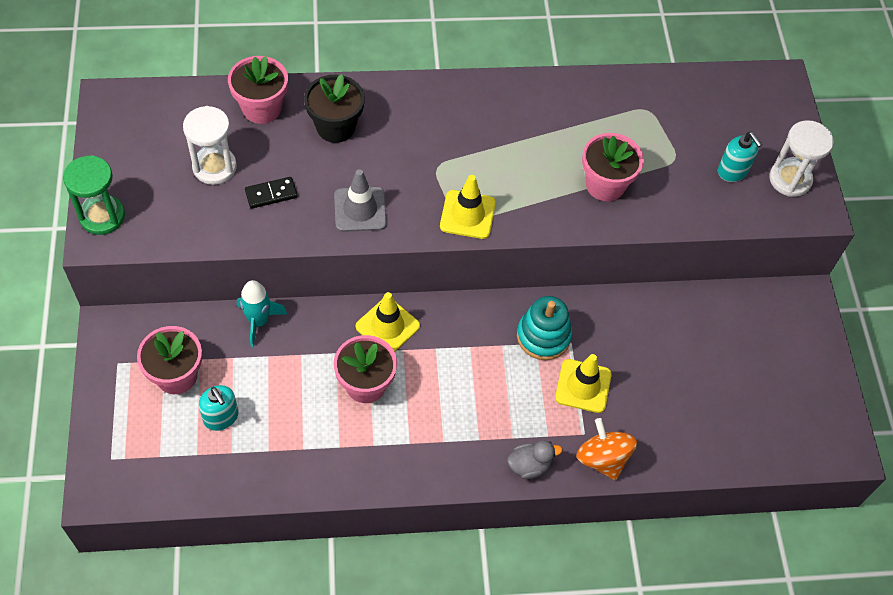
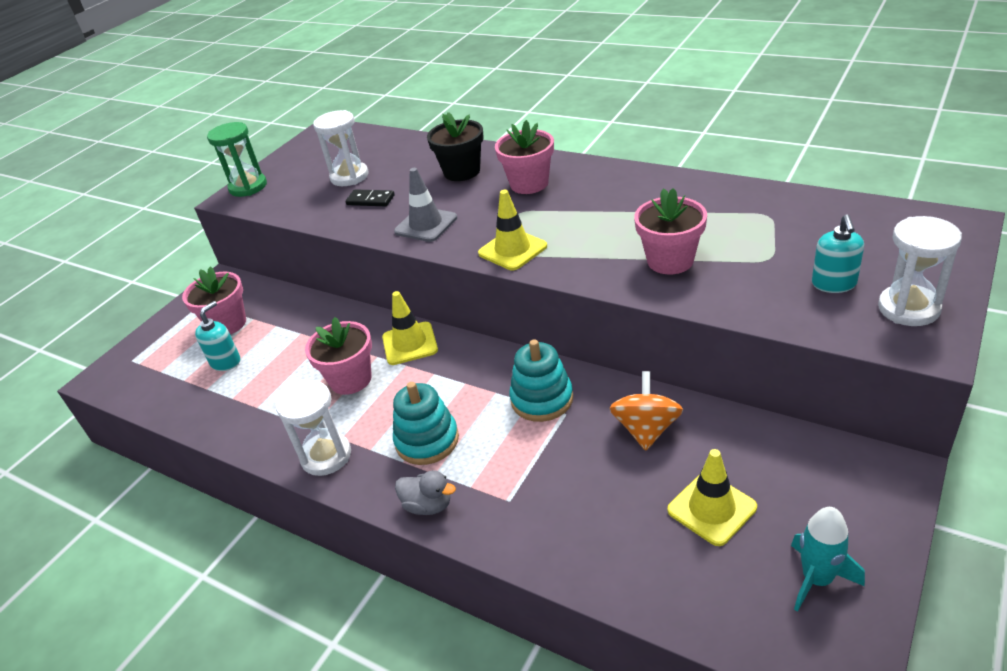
camera: 45 degrees right, 20 degrees down
turquoise soap dispenser [198,385,239,431] -> turquoise soap dispenser turned 150 degrees counterclockwise [195,301,240,371]
pink flower pot [228,56,288,124] -> pink flower pot moved to [495,120,554,194]
turquoise rocket [237,280,287,347] -> turquoise rocket moved to [791,507,865,612]
yellow traffic cone [555,354,612,413] -> yellow traffic cone moved to [668,449,757,546]
orange spinning top [576,418,637,480] -> orange spinning top moved to [609,371,683,451]
none -> white hourglass [276,380,351,476]
none -> turquoise stacking toy [393,382,459,465]

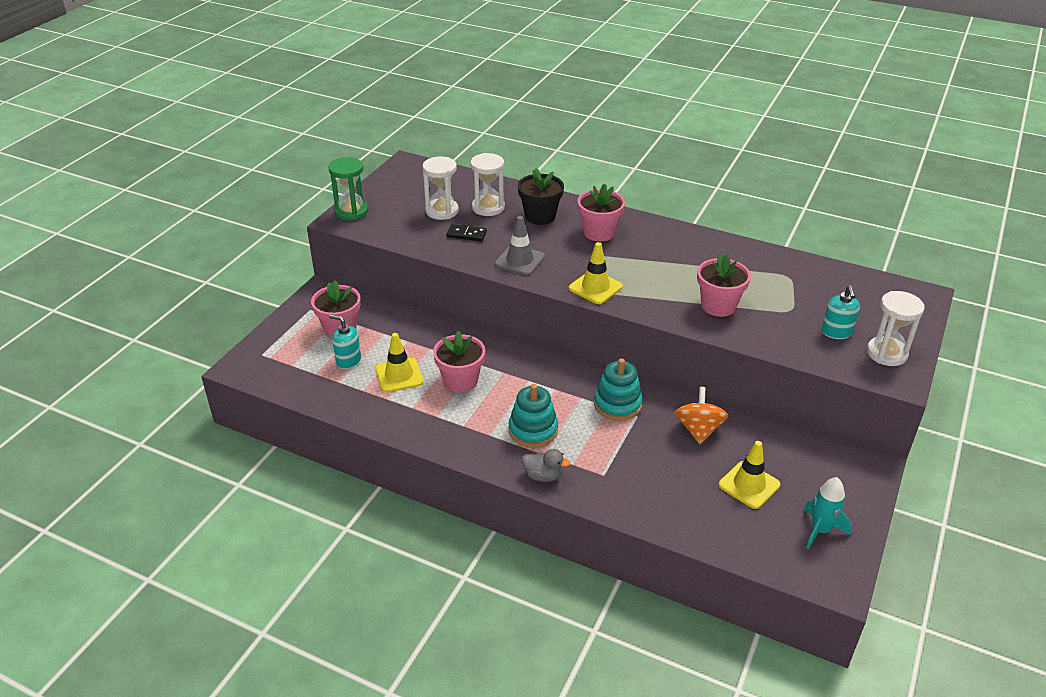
camera: 10 degrees left, 0 degrees up
turquoise soap dispenser [195,301,240,371] -> turquoise soap dispenser turned 90 degrees counterclockwise [329,314,361,369]
white hourglass [276,380,351,476] -> white hourglass moved to [470,153,505,216]
yellow traffic cone [382,291,438,365] -> yellow traffic cone moved to [375,333,423,392]

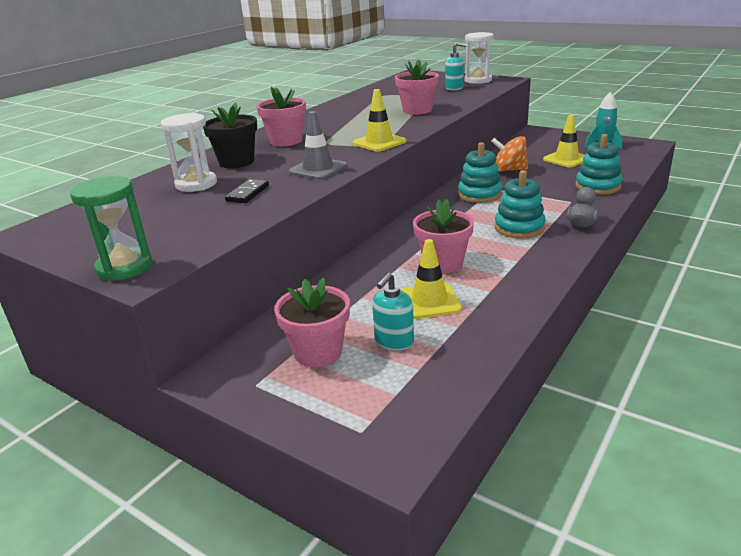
camera: 80 degrees left, 10 degrees down
white hourglass [422,156,459,220] -> none
none -> turquoise stacking toy [575,134,622,195]

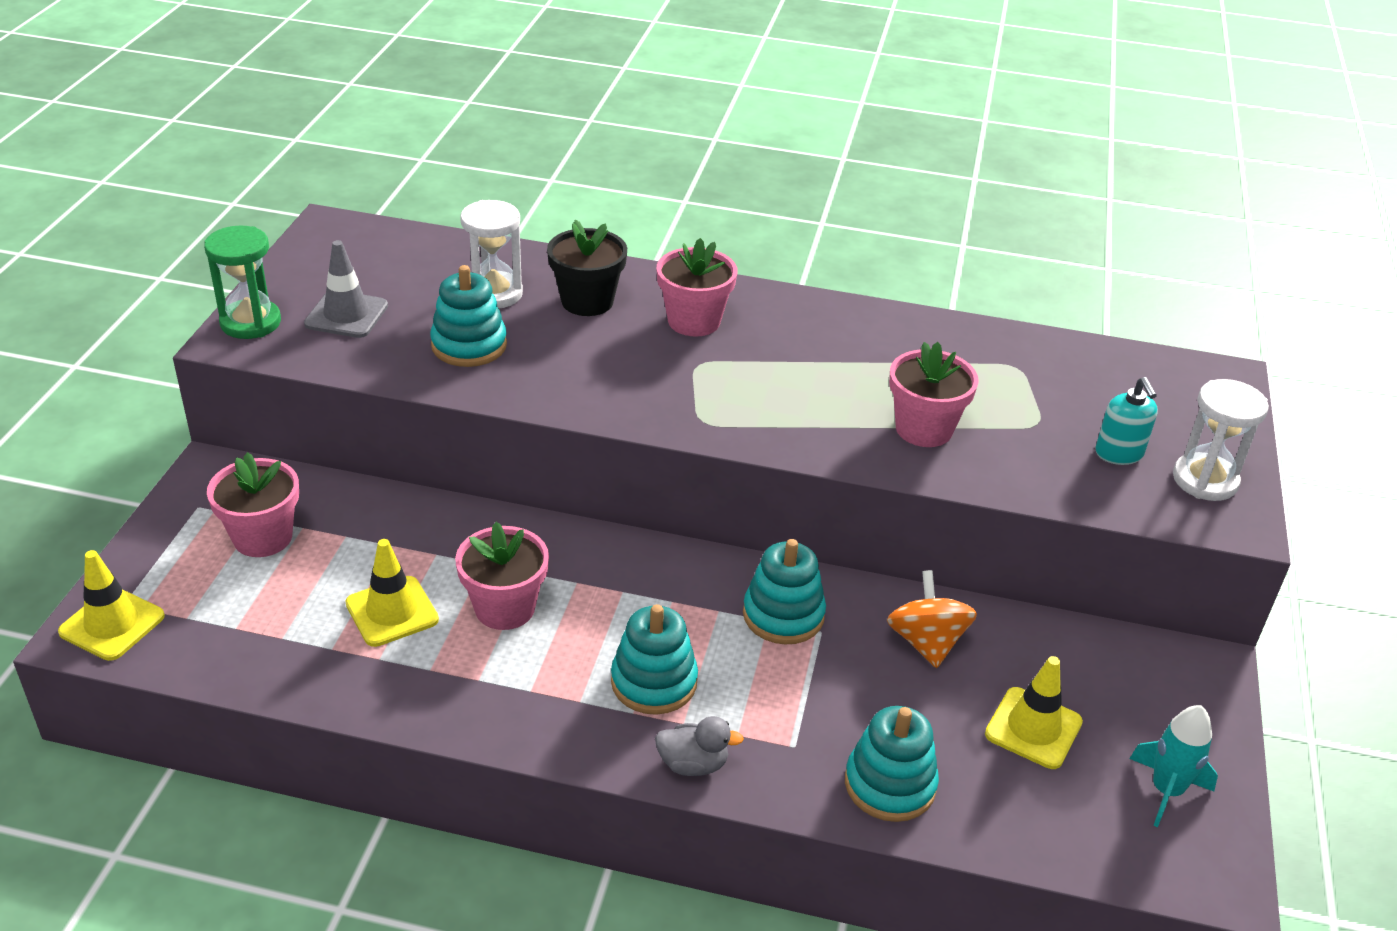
camera: 65 degrees right, 10 degrees up
black domino [225,179,269,203] -> turquoise stacking toy [430,265,507,367]
grey traffic cone [289,111,348,180] -> grey traffic cone moved to [304,240,388,338]
yellow traffic cone [353,89,407,152] -> yellow traffic cone moved to [58,550,165,661]
turquoise soap dispenser [372,273,414,350] -> none

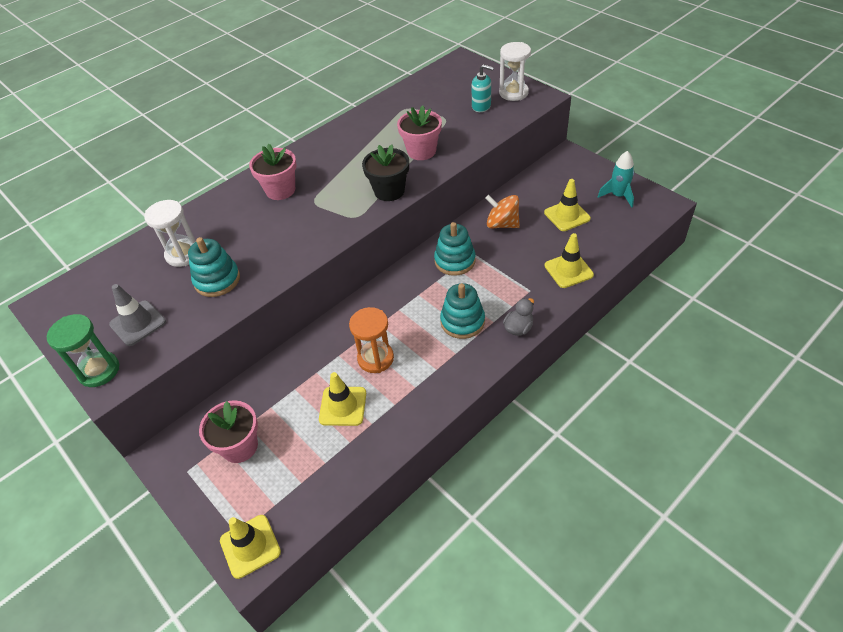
camera: 50 degrees left, 10 degrees up
pink flower pot [455,522,549,630] -> orange hourglass [349,307,394,373]
black flower pot [547,220,627,316] -> black flower pot moved to [362,145,409,201]
turquoise stacking toy [845,706,939,822] -> yellow traffic cone [544,233,594,288]

